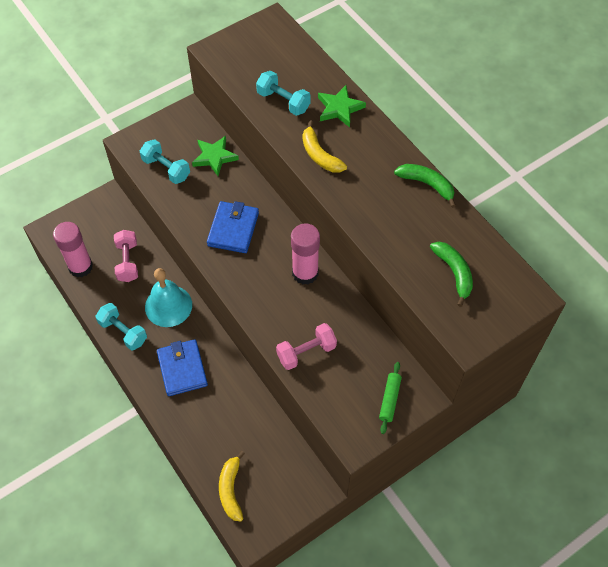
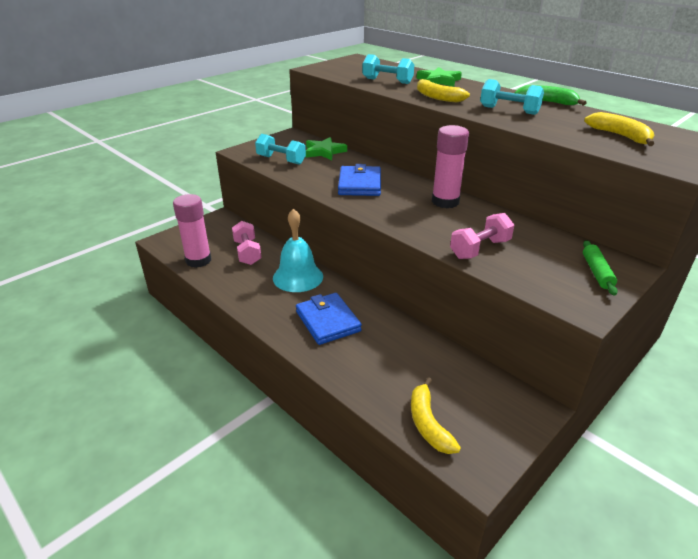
camera: 10 degrees left, 25 degrees down
turquoise dumbbell [96,303,147,351] -> turquoise dumbbell moved to [480,79,544,115]
green banana [430,242,473,307] -> yellow banana [584,112,654,146]

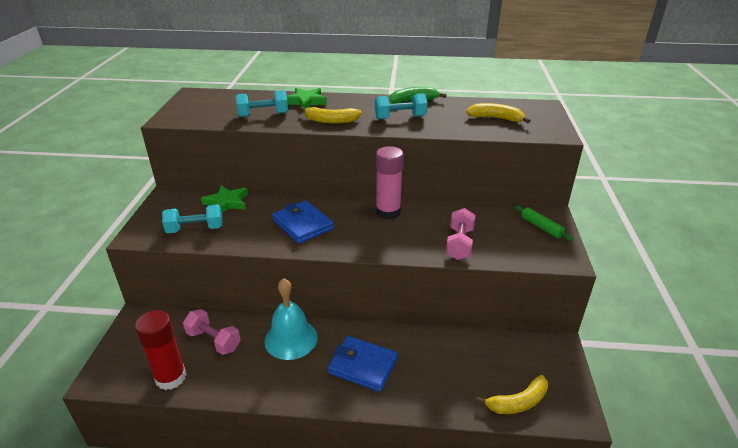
camera: 40 degrees left, 0 degrees up
pink glue stick [173,194,211,268] -> red glue stick [135,310,186,390]
yellow banana [411,377,461,454] -> yellow banana turned 60 degrees counterclockwise [476,375,548,414]

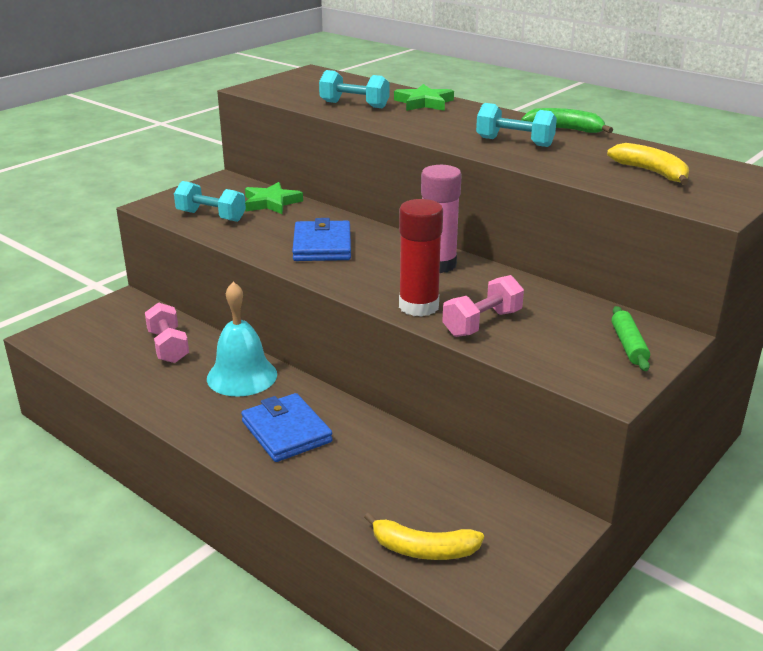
camera: 35 degrees right, 5 degrees down
red glue stick [135,310,186,390] -> red glue stick moved to [399,199,443,317]
yellow banana [300,107,362,124] -> none

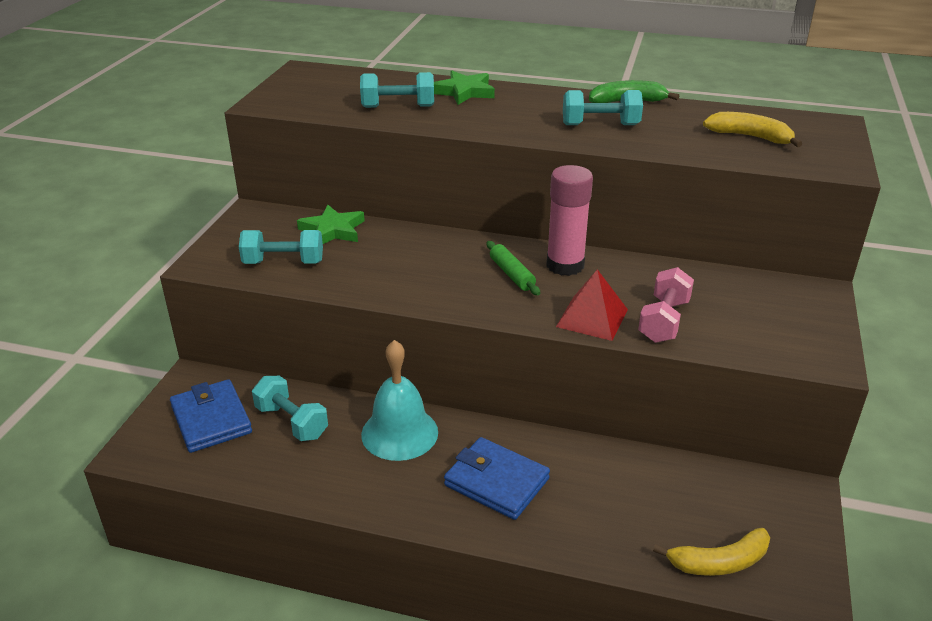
camera: 25 degrees left, 5 degrees up
pink dumbbell [145,302,189,363] -> turquoise dumbbell [252,376,328,441]
blue wallet [292,218,351,261] -> blue wallet moved to [170,379,252,453]
red glue stick [399,199,443,317] -> red pyramid [556,269,628,341]
green rolling pin [612,306,650,371] -> green rolling pin moved to [487,241,540,295]

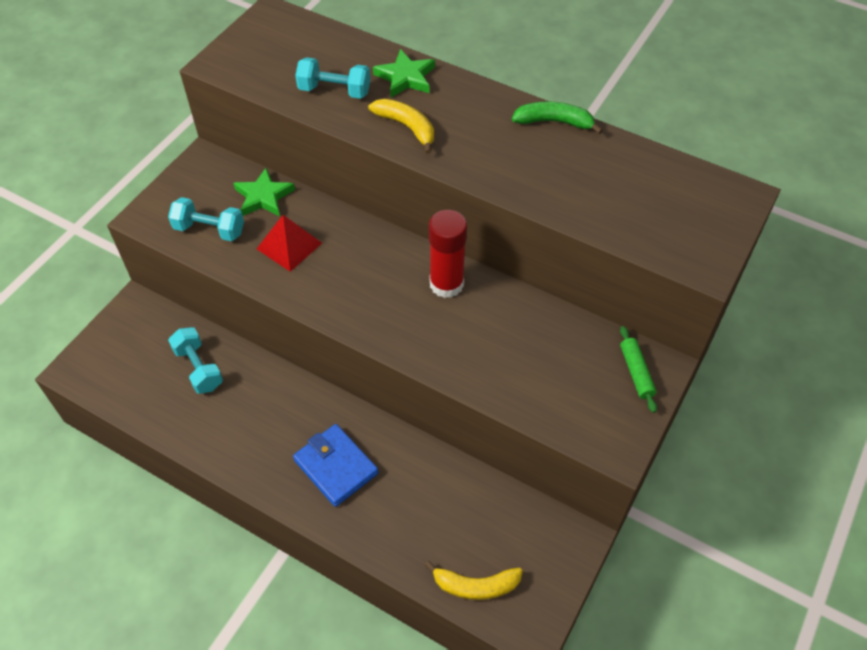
camera: 15 degrees right, 20 degrees up
blue wallet [170,379,252,453] -> none
turquoise bell [361,340,438,461] -> none
green rolling pin [487,241,540,295] -> green rolling pin moved to [620,326,657,413]
pink glue stick [546,165,593,276] -> red glue stick [429,210,467,298]
red pyramid [556,269,628,341] -> red pyramid moved to [257,215,322,272]
turquoise dumbbell [563,90,643,125] -> none
pink dumbbell [638,267,694,343] -> none
yellow banana [703,112,802,147] -> yellow banana moved to [368,99,434,154]

